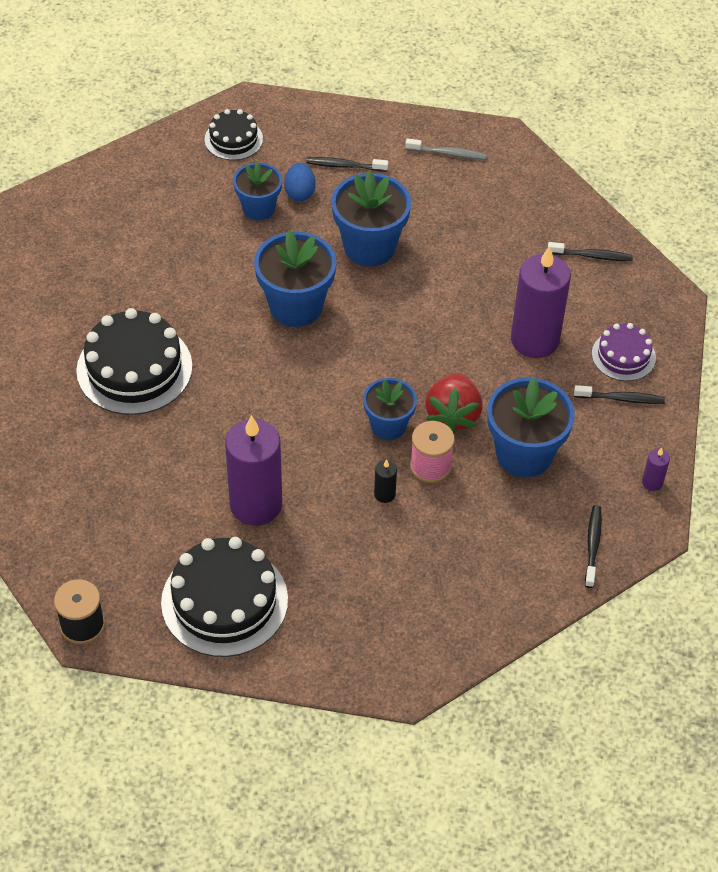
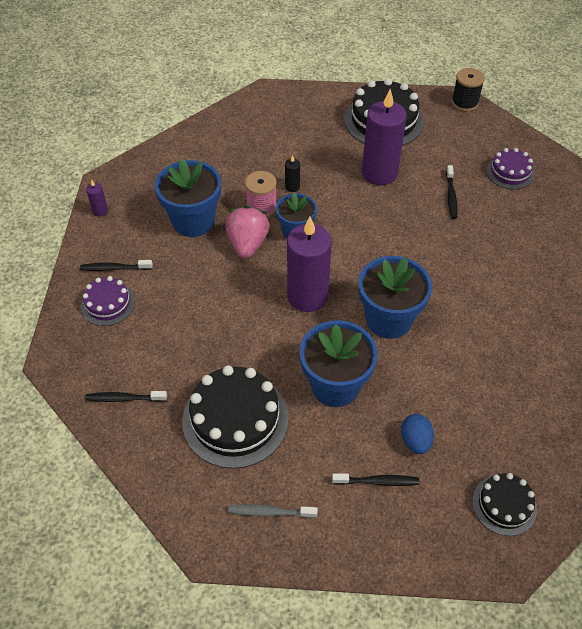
camera: 175 degrees right, 0 degrees up
black cake [76,308,192,415] -> black cake moved to [182,365,288,469]
blue flower pot [233,162,282,221] -> none
red strawberry [425,373,483,433] -> pink strawberry [225,206,270,258]
purple candle [511,246,571,358] -> purple candle moved to [287,217,332,312]
black toothbrush [585,505,602,588] -> black toothbrush moved to [446,165,458,219]
none -> purple cake [487,148,534,189]

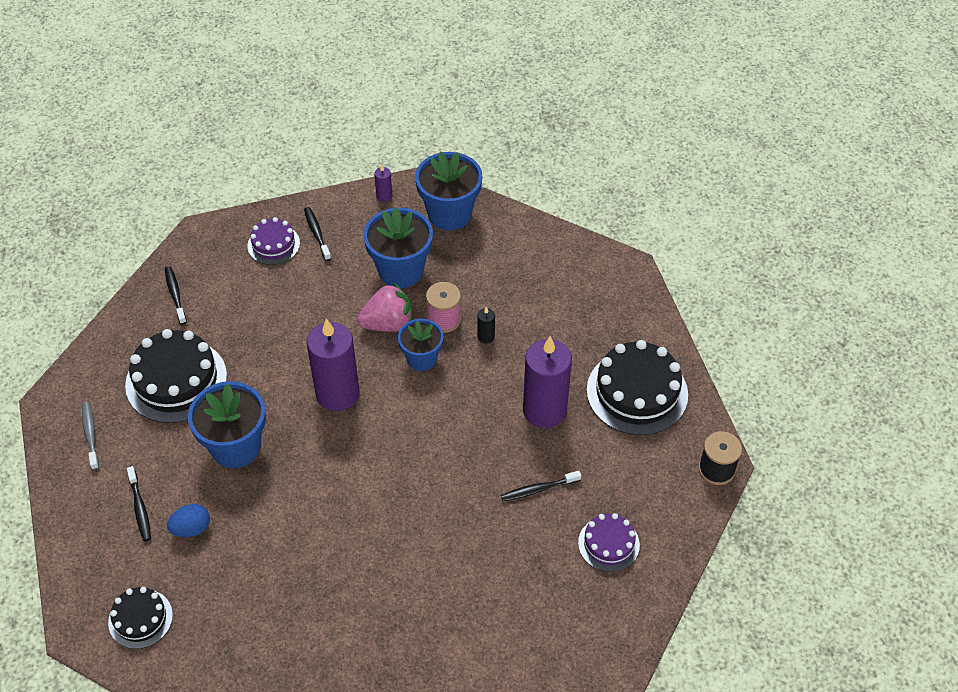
camera: 70 degrees right, 0 degrees up
blue flower pot [359,256,432,339] -> blue flower pot moved to [415,152,482,230]

